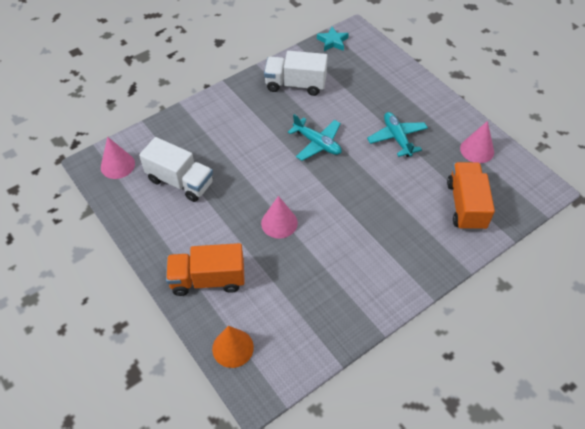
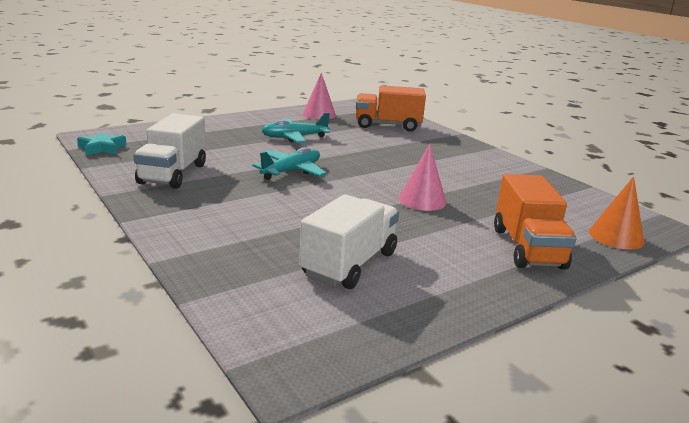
camera: 90 degrees left, 30 degrees down
pink cone [101,137,135,179] -> none

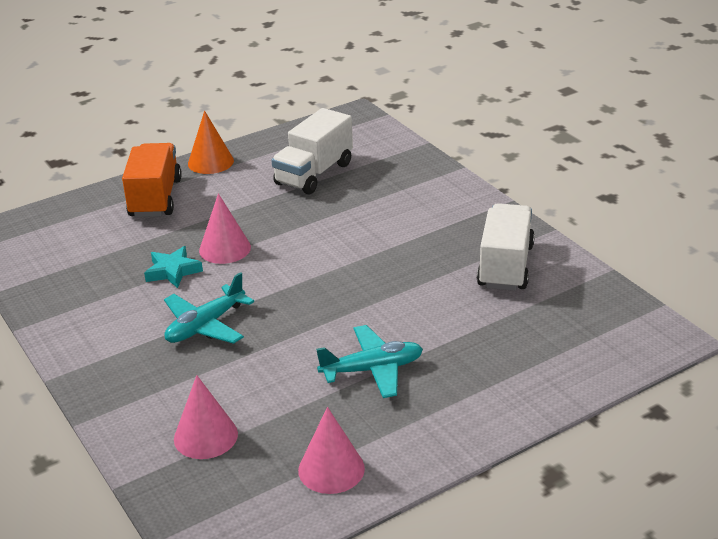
camera: 175 degrees left, 10 degrees up
turquoise star [77,132,127,156] -> turquoise star moved to [144,246,203,288]
turquoise plane [252,147,327,180] -> turquoise plane moved to [164,272,254,344]
orange truck [356,85,426,131] -> pink cone [174,375,238,459]
orange cone [589,176,644,249] -> orange cone moved to [188,111,234,174]

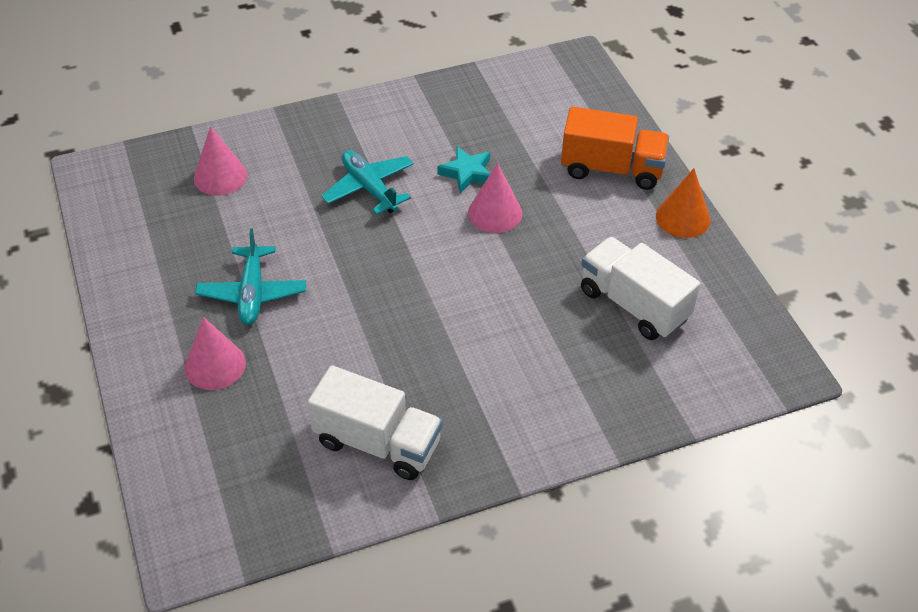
camera: 100 degrees right, 15 degrees up
pink cone [298,407,365,494] -> pink cone moved to [184,317,246,390]

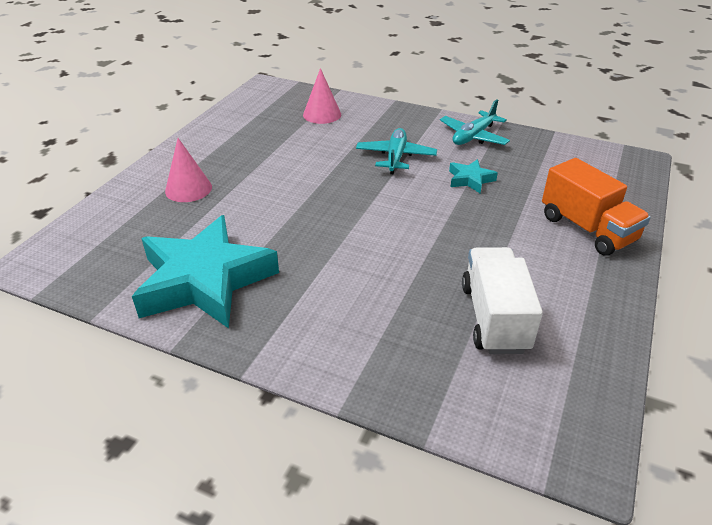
camera: 45 degrees right, 10 degrees down
turquoise plane [195,228,306,325] -> turquoise plane moved to [440,99,510,145]
white truck [308,365,443,480] -> turquoise star [132,215,279,329]
pink cone [468,163,523,233] -> none
orange cone [656,168,710,238] -> none

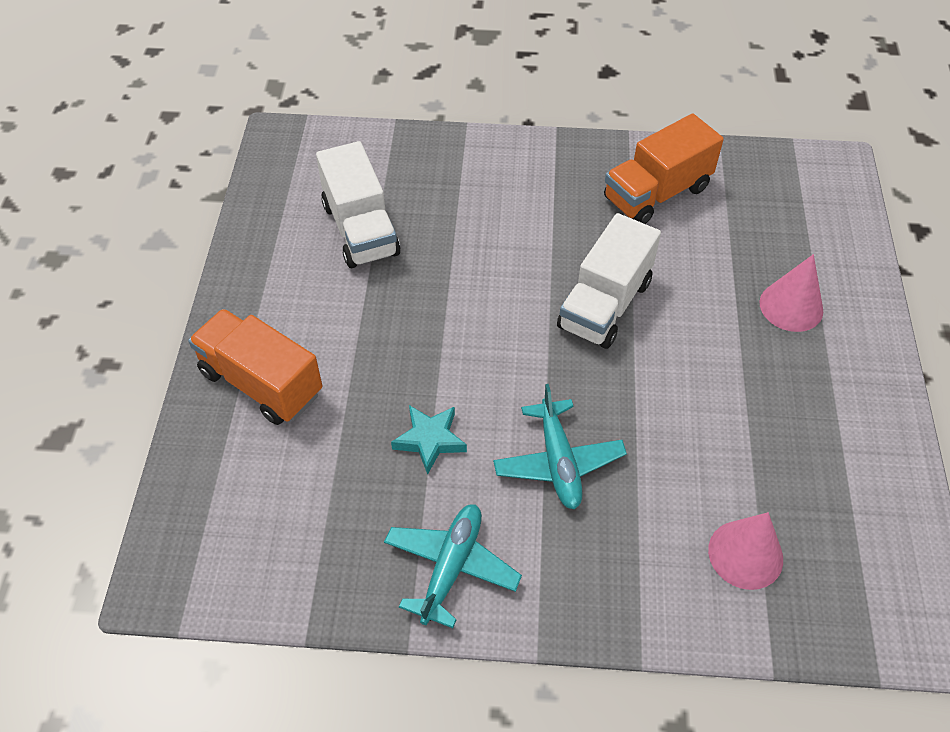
camera: 160 degrees right, 15 degrees up
turquoise star [132,215,279,329] -> orange truck [604,113,724,224]
none -> white truck [557,213,661,349]

